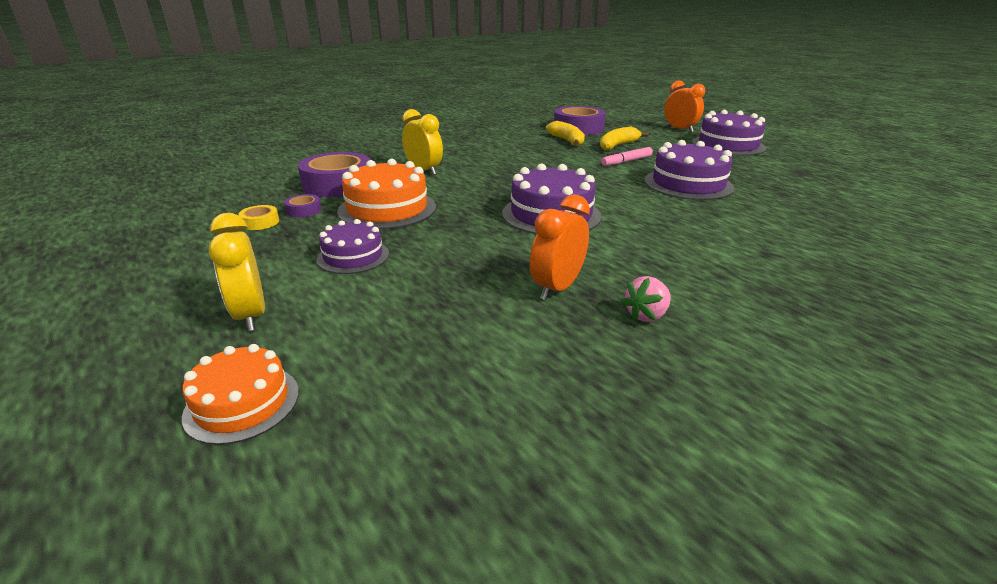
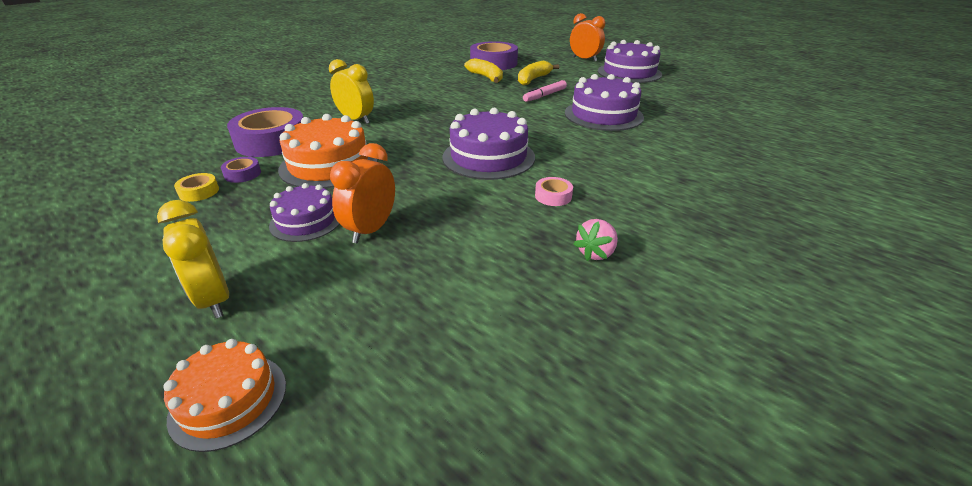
camera: 10 degrees left, 5 degrees up
orange clock [530,194,590,300] -> orange clock moved to [330,143,395,243]
none -> pink tape [535,177,573,206]

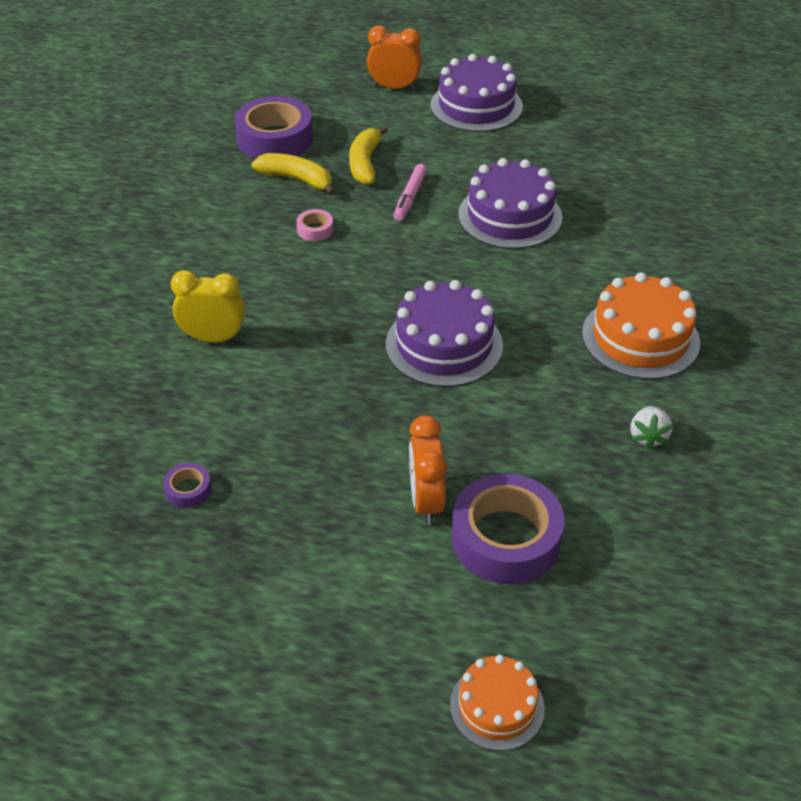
camera: 30 degrees left, 10 degrees up
yellow clock [157,200,229,318] -> none
yellow tape [174,173,219,202] -> none
purple tape [227,107,303,157] -> purple tape moved to [452,473,565,584]
purple cake [269,183,339,242] -> none
orange cake [278,114,377,189] -> orange cake moved to [582,272,700,379]
pink tape [535,177,573,206] -> pink tape moved to [296,209,333,241]
pink strawberry [573,219,618,261] -> white strawberry [631,406,673,450]

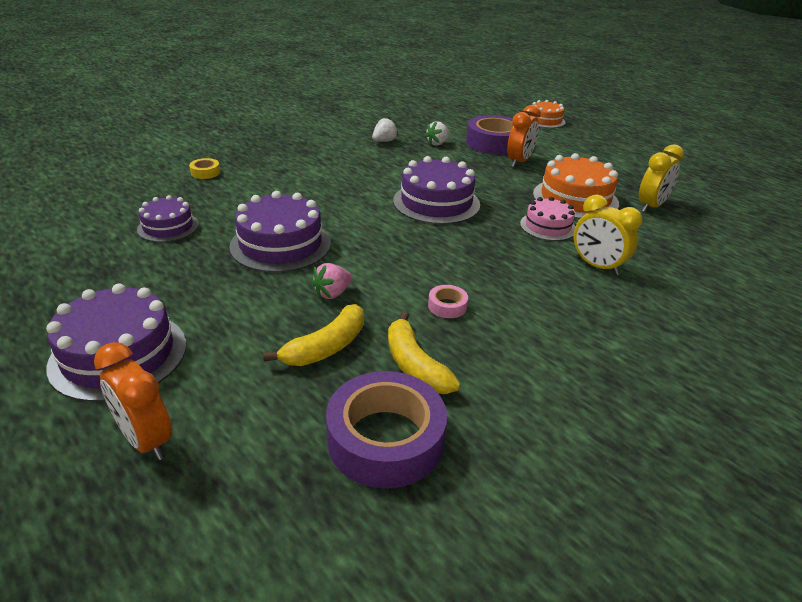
camera: 145 degrees left, 10 degrees down
purple tape [163,463,212,508] -> yellow clock [639,144,684,213]
pink marker [393,164,427,221] -> pink strawberry [311,263,352,299]
orange cake [582,272,700,379] -> orange cake moved to [533,153,619,219]
none -> purple cake [137,195,199,242]
none -> yellow tape [189,158,220,179]
none -> white strawberry [425,121,450,146]
none -> pink cake [520,197,576,241]

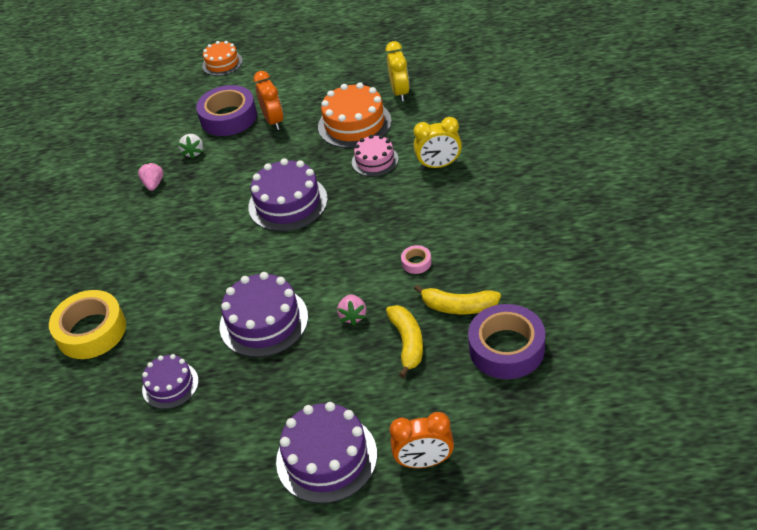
camera: 45 degrees left, 10 degrees up
yellow tape [189,158,220,179] -> yellow tape [49,290,126,359], size x2.30
white strawberry [372,117,399,142] -> pink strawberry [138,162,163,191]

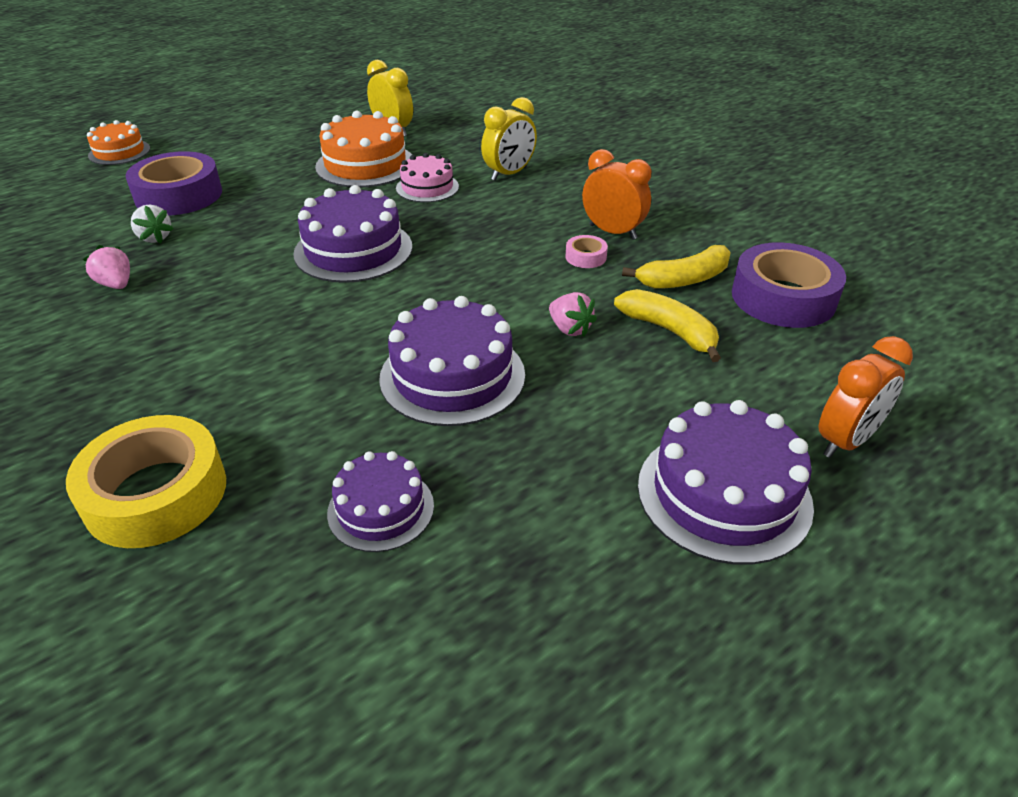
camera: 40 degrees left, 5 degrees down
orange clock [253,71,283,130] -> orange clock moved to [582,149,651,240]

